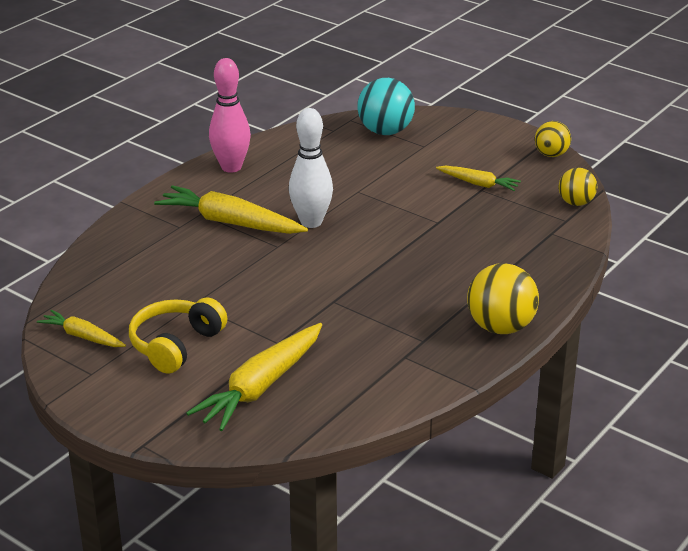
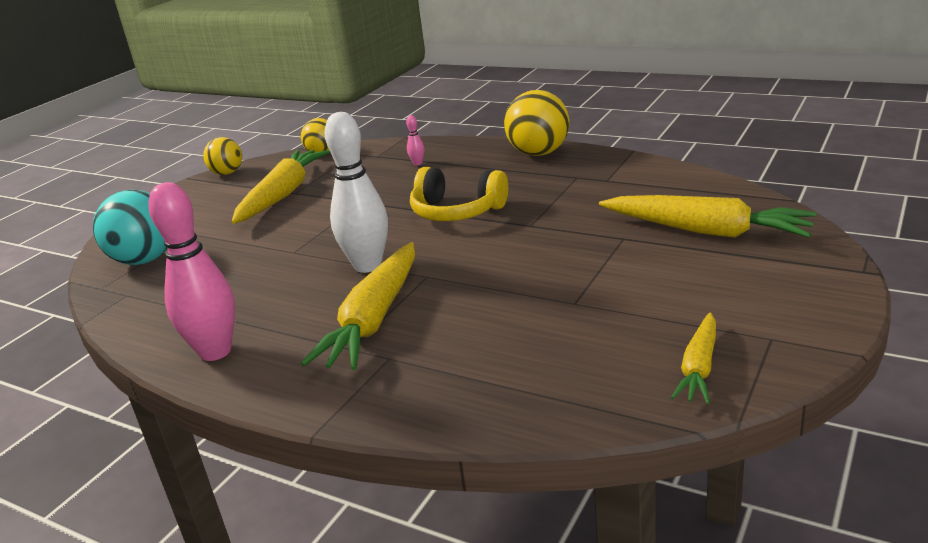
camera: 95 degrees left, 5 degrees down
yellow headphones [129,298,227,374] -> yellow headphones moved to [410,167,508,221]
yellow carrot [436,166,521,191] -> yellow carrot [232,150,330,224], size x1.79
none -> pink bowling pin [406,115,424,166]

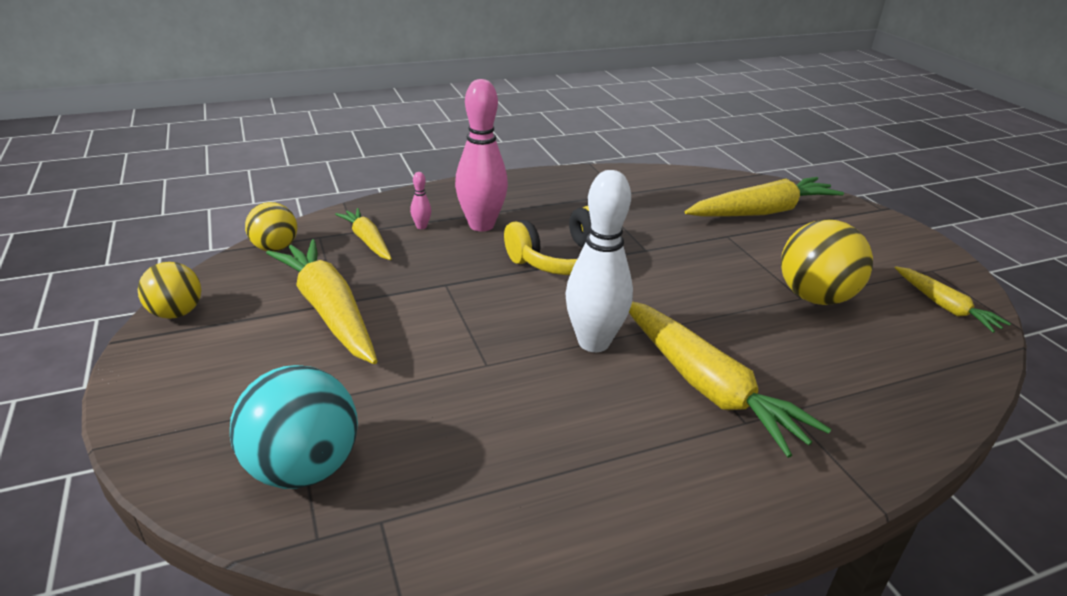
camera: 55 degrees left, 5 degrees up
pink bowling pin [148,182,235,361] -> pink bowling pin moved to [455,79,508,231]
yellow ball [504,90,569,156] -> yellow ball moved to [781,219,873,305]
none -> yellow carrot [335,208,392,260]

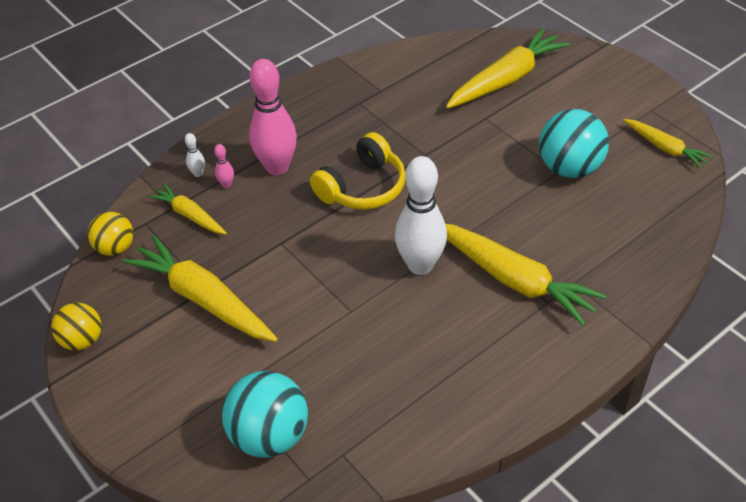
camera: 15 degrees left, 15 degrees up
yellow ball [781,219,873,305] -> turquoise ball [539,109,609,178]
none -> white bowling pin [185,133,205,177]

